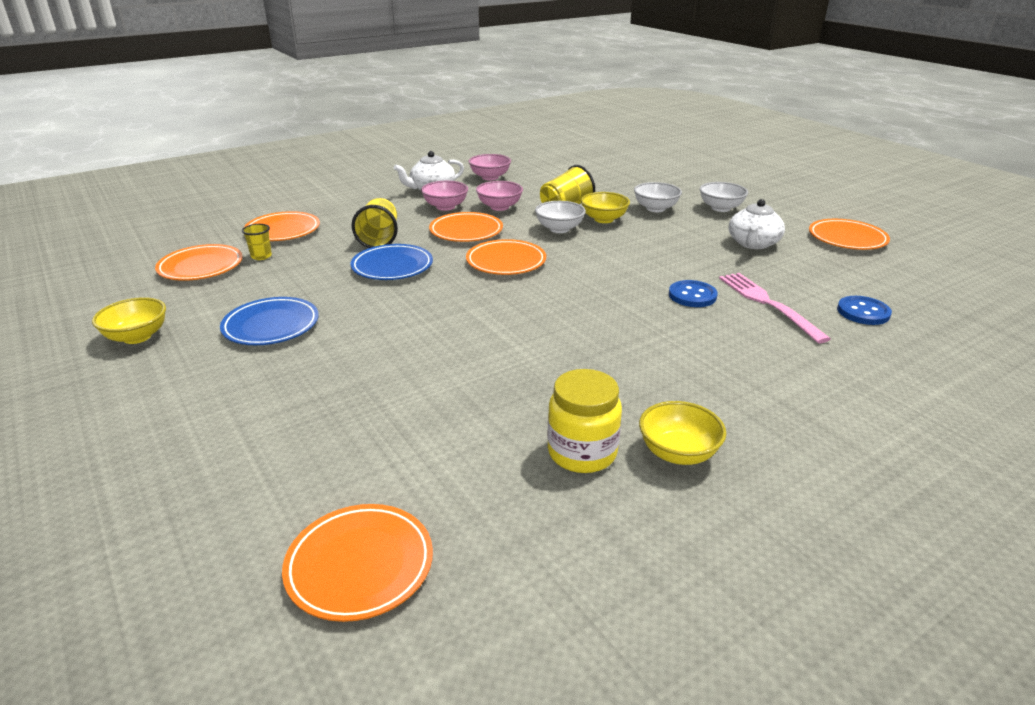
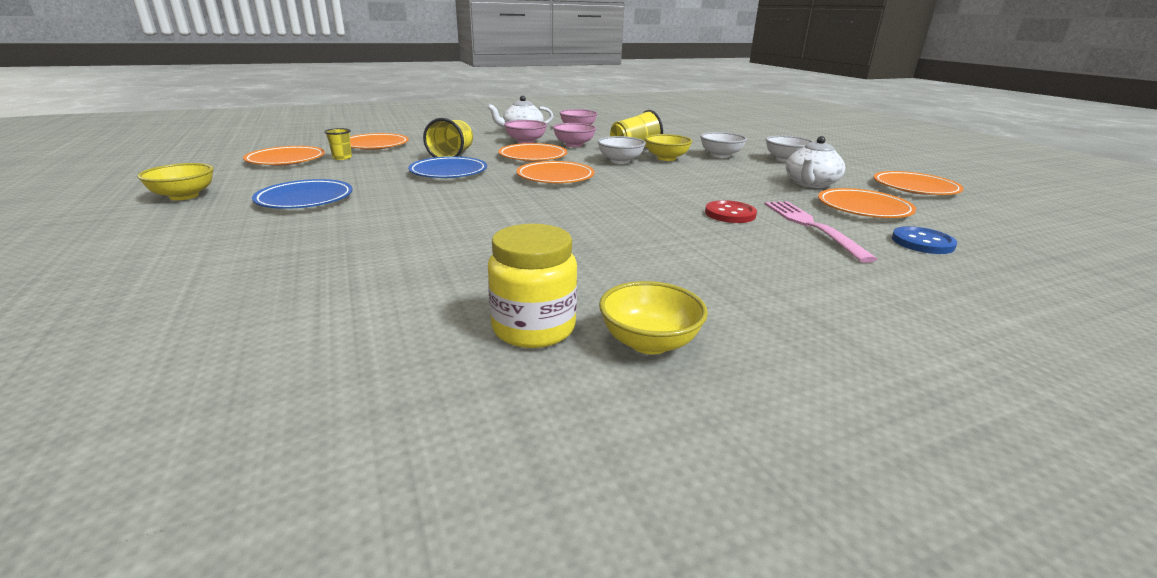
camera: 10 degrees right, 5 degrees down
orange plate [282,504,433,622] -> orange plate moved to [818,188,916,218]
blue button [669,280,718,307] -> red button [705,200,757,223]

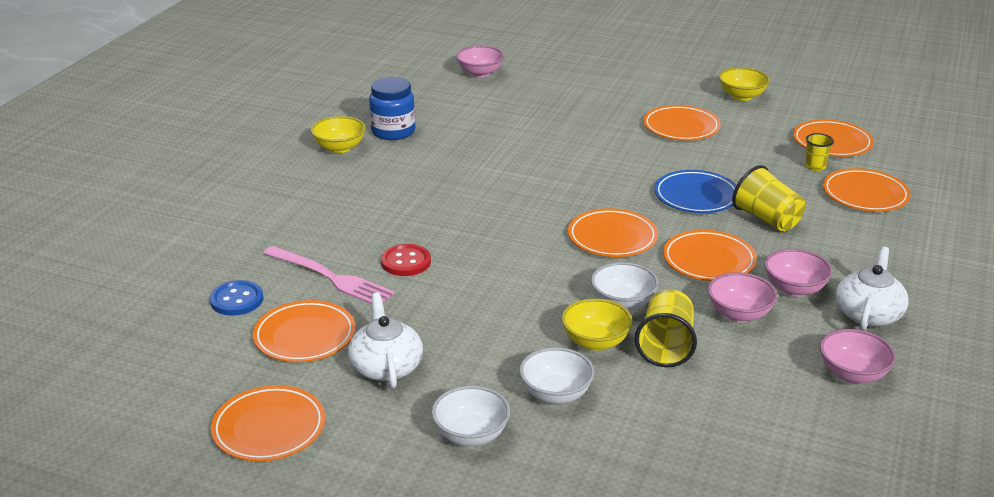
camera: 135 degrees right, 5 degrees up
blue plate [252,179,353,209] -> orange plate [643,105,721,141]
yellow jar [488,224,577,348] -> blue jar [369,77,415,140]
none -> pink bowl [456,46,504,78]

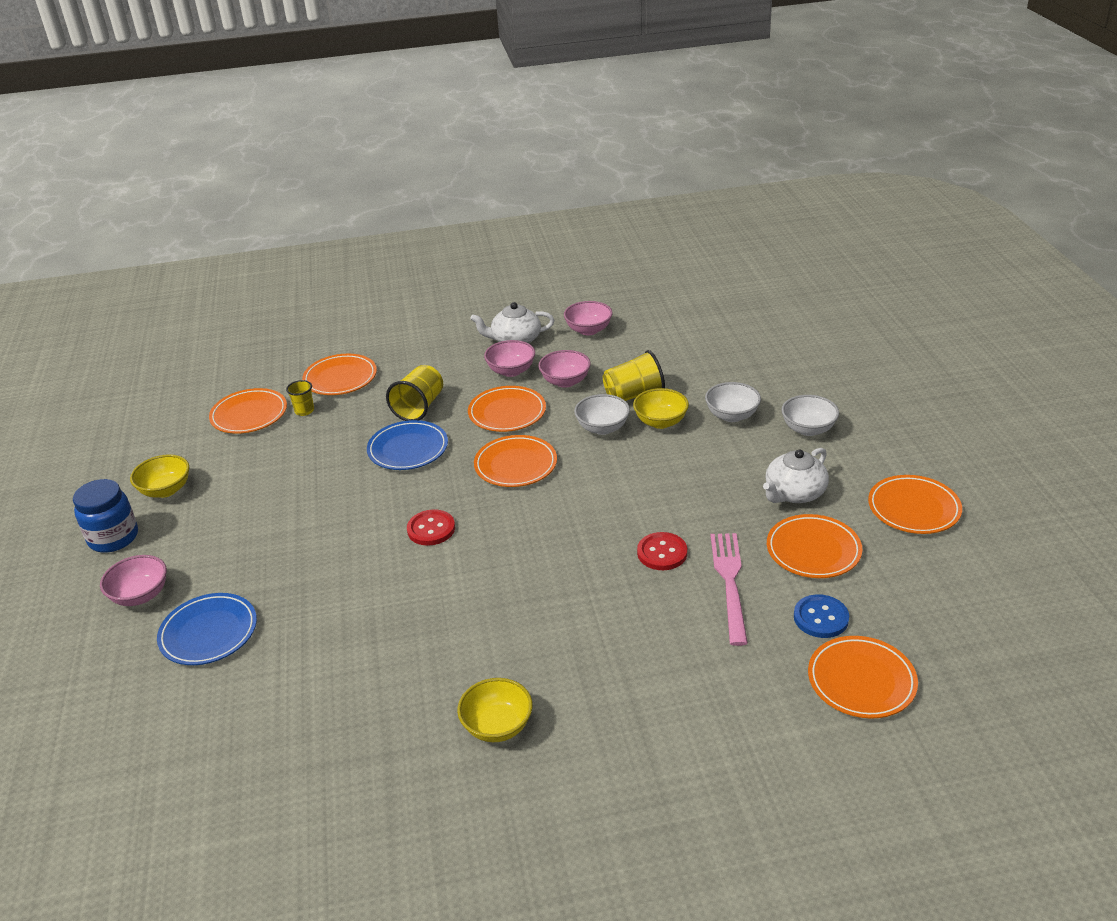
camera: 120 degrees left, 5 degrees up
blue jar [369,77,415,140] -> blue jar moved to [73,479,138,553]
pink bowl [456,46,504,78] -> pink bowl moved to [100,555,167,606]
orange plate [643,105,721,141] -> orange plate moved to [808,636,918,718]
none -> blue plate [157,593,257,665]
none -> red button [407,509,455,546]

